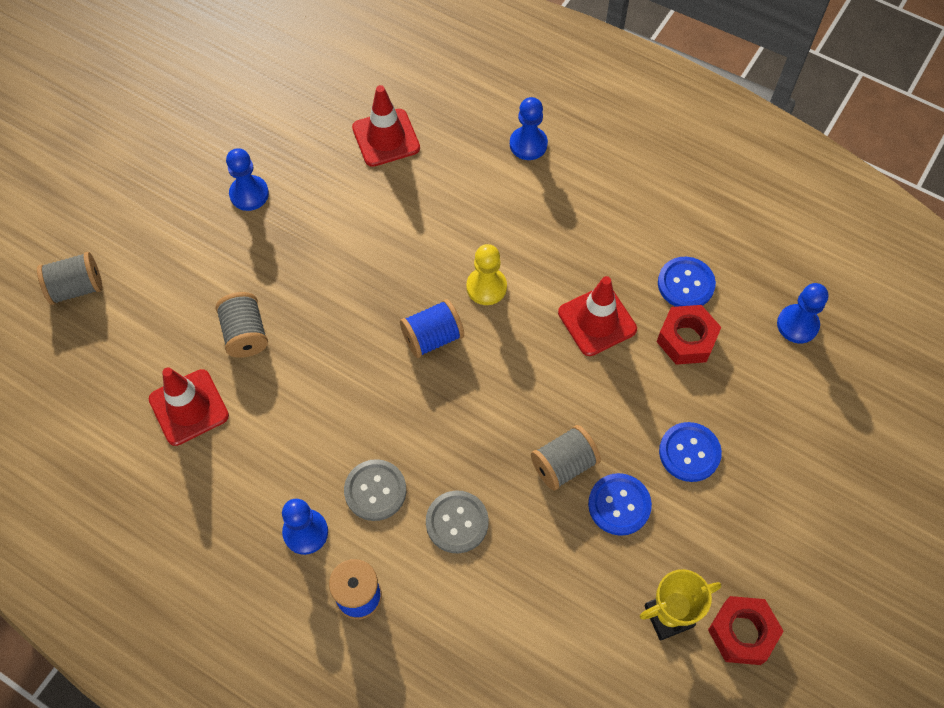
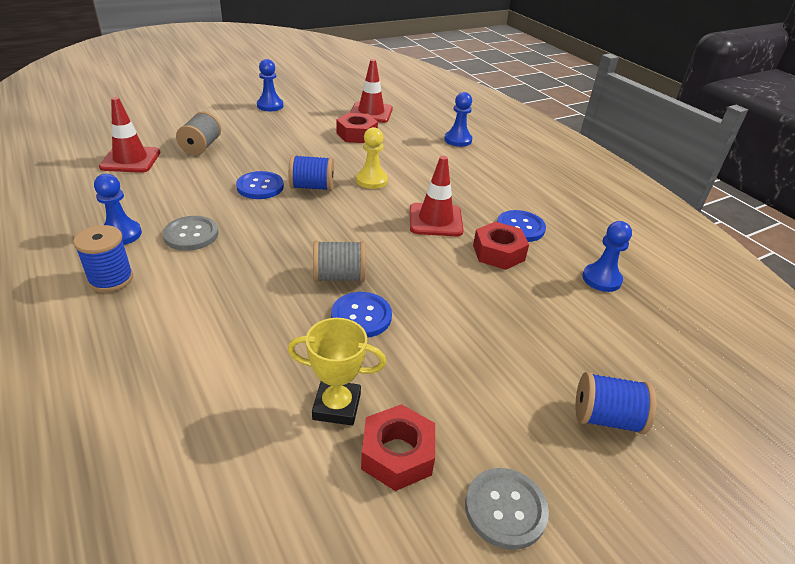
camera: 25 degrees right, 25 degrees down
grey spool [37,252,102,305] -> none
grey button [426,490,489,553] -> grey button moved to [465,468,549,550]
blue button [659,422,722,482] -> blue button moved to [236,171,284,199]
none -> red nut [336,113,378,143]
none -> blue spool [576,372,656,434]

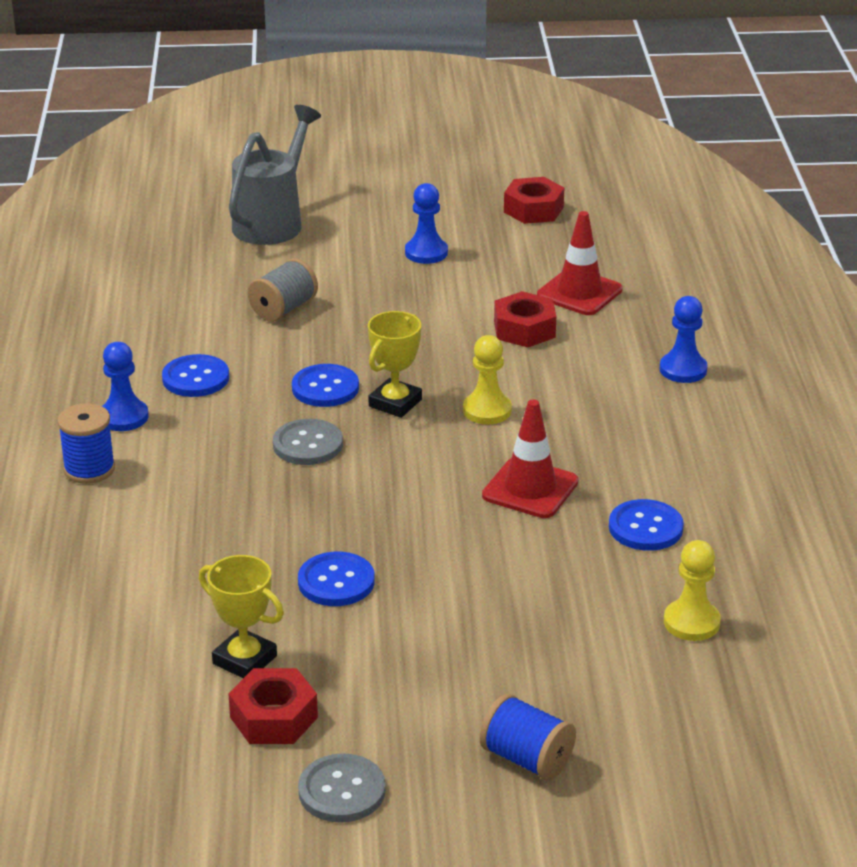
camera: 30 degrees right, 5 degrees down
red traffic cone [99,97,160,173] -> none
grey button [163,216,218,251] -> grey button moved to [273,419,343,465]
blue spool [289,155,334,191] -> yellow trophy [368,311,422,418]
grey spool [313,241,366,282] -> none
red nut [473,222,529,270] -> red nut moved to [504,177,564,224]
blue pawn [582,221,632,292] -> yellow pawn [664,540,721,641]
none -> blue button [162,354,229,397]
none -> grey watering can [229,105,321,245]

